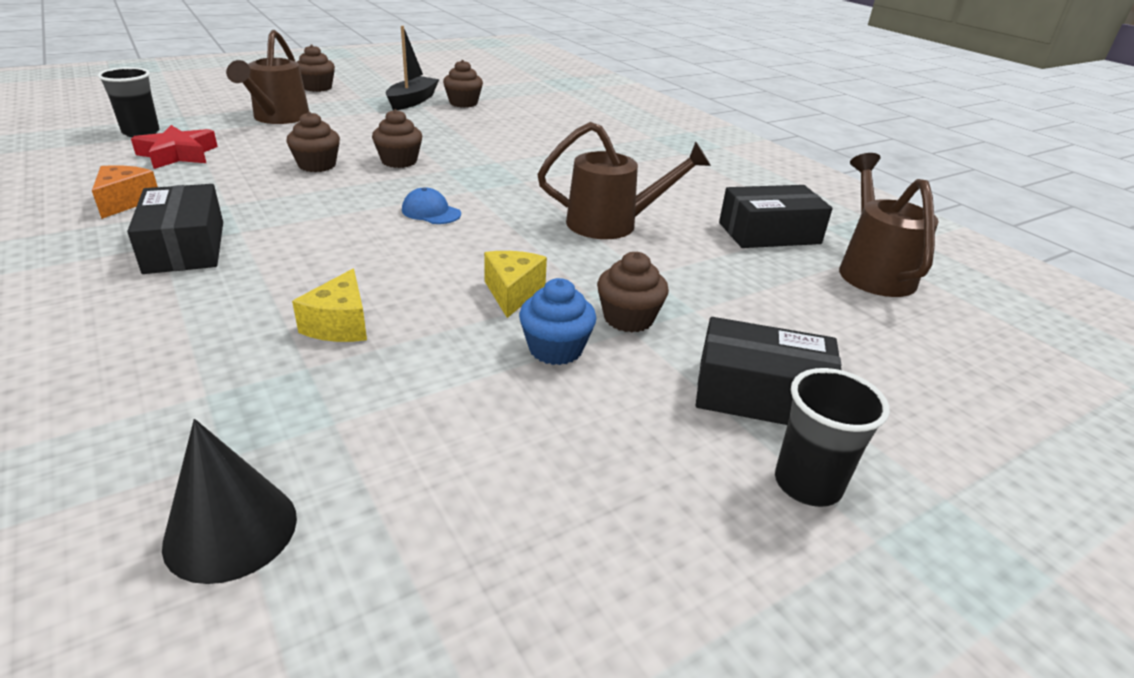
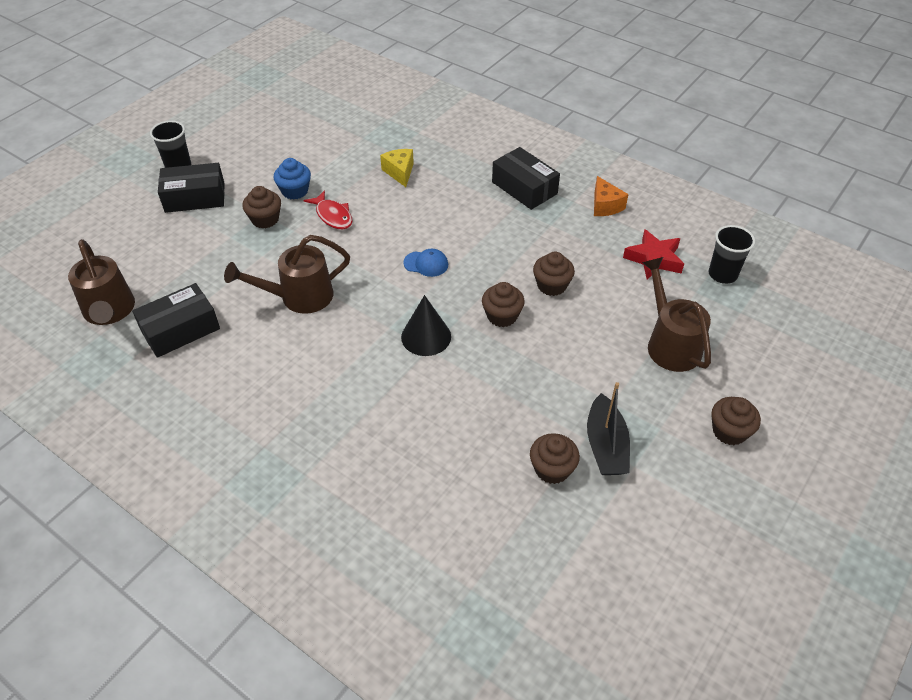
camera: 160 degrees right, 15 degrees up
black cone [162,419,297,584] -> black cone moved to [401,295,451,356]
yellow cheese [484,251,547,318] -> red fish [304,190,353,229]

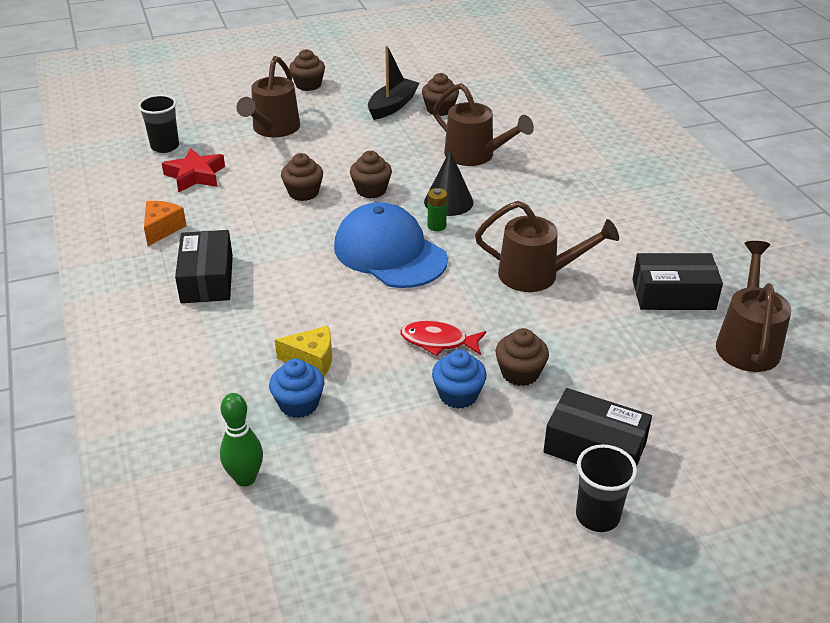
camera: 145 degrees left, 10 degrees down
red fish [304,190,353,229] -> red fish turned 75 degrees counterclockwise [400,321,486,356]
yellow cheese [380,149,414,187] -> yellow cheese turned 105 degrees counterclockwise [275,326,332,377]
blue cap [403,249,448,277] -> blue cap [334,202,448,288], size x2.42
none -> green bowling pin [220,393,263,487]
none -> blue cupcake [269,358,324,418]
none -> green battery [428,188,447,231]
none -> brown watering can [433,83,534,166]

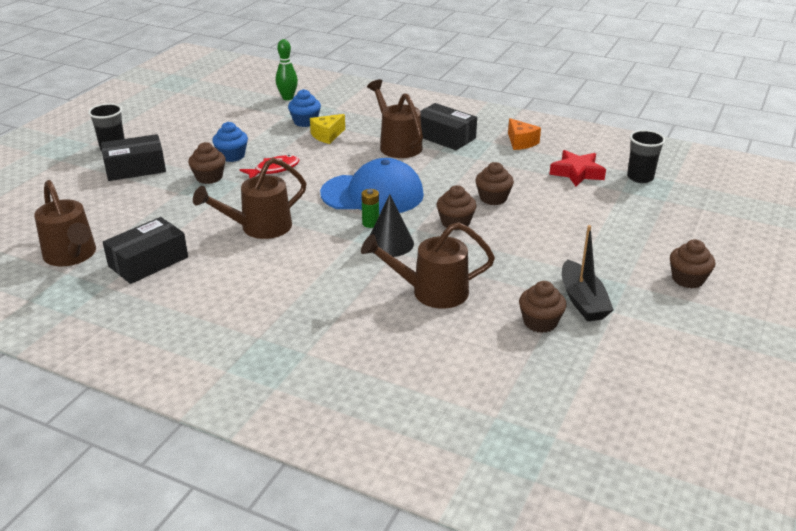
camera: 135 degrees right, 5 degrees down
brown watering can [236,56,300,137] -> brown watering can moved to [367,80,423,158]

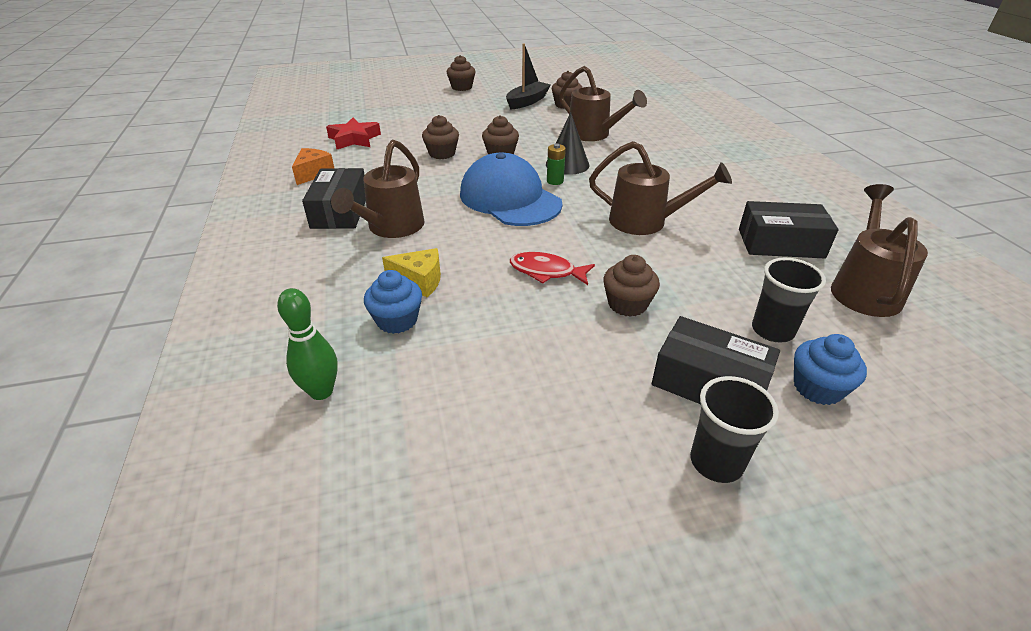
camera: 130 degrees left, 5 degrees up
blue cupcake [212,122,248,162] -> blue cupcake moved to [794,334,867,405]
black cup [627,130,665,183] -> black cup moved to [752,258,826,342]

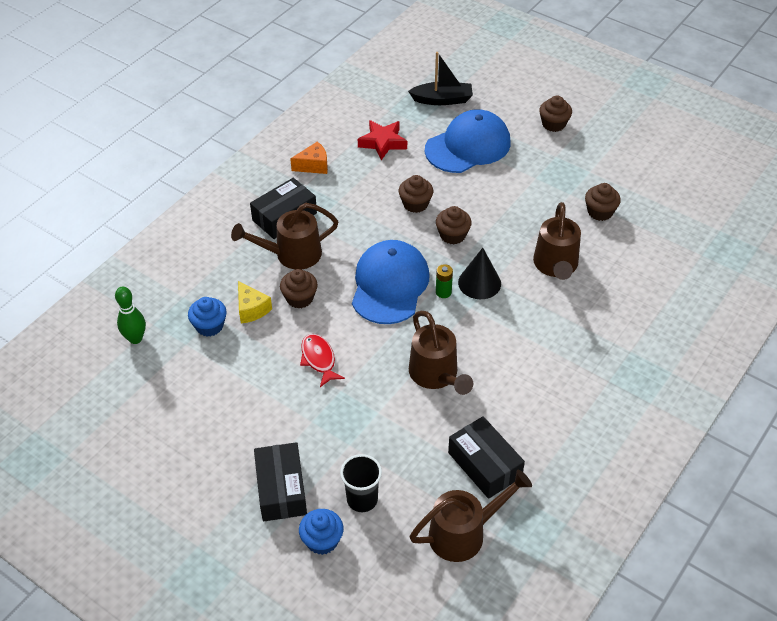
camera: 50 degrees right, 10 degrees up
black boat [506,44,551,110] -> black boat moved to [408,52,473,105]
brown cupcake [603,255,660,317] -> brown cupcake moved to [280,269,318,309]
black cup [690,376,779,483] -> none
none -> blue cap [425,109,510,173]

